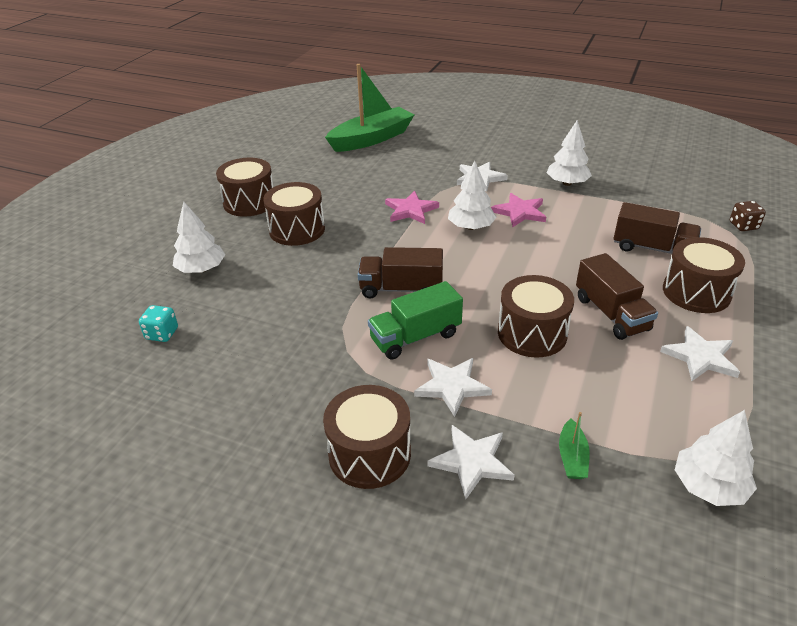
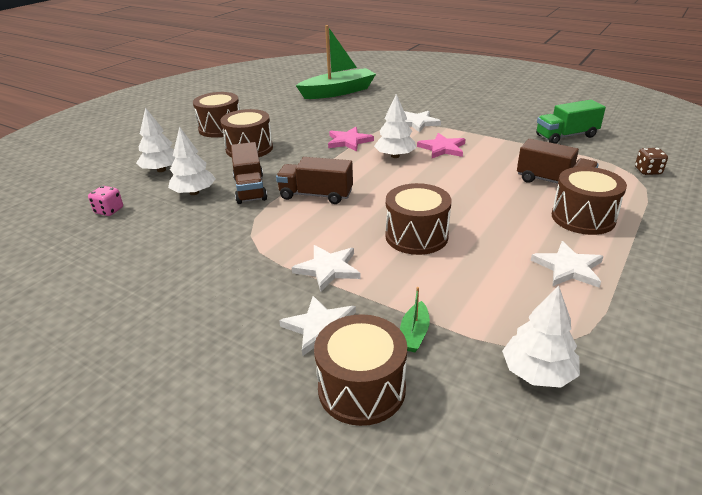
camera: 10 degrees right, 5 degrees down
turquoise dice [139,305,178,342] -> pink dice [88,186,123,216]
brown drum [323,385,411,489] -> brown drum moved to [314,314,407,426]
green truck [368,281,463,359] -> green truck moved to [536,100,606,144]
white tree [547,120,592,186] -> white tree moved to [168,126,216,195]
brown truck [576,253,658,340] -> brown truck moved to [231,142,267,204]

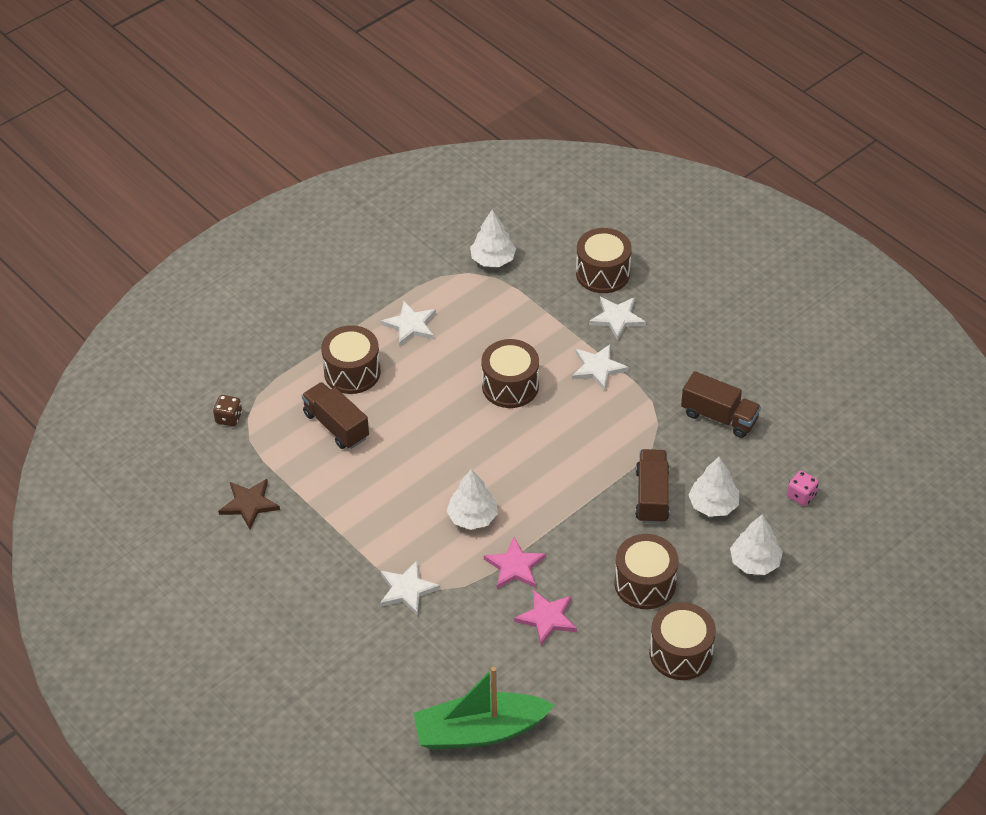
camera: 165 degrees left, 15 degrees up
brown truck [276,157,353,204] -> brown truck moved to [681,371,761,438]
green boat [400,287,430,352] -> none
pink star [417,133,465,158] -> pink star moved to [514,590,577,646]
green truck [536,100,606,144] -> brown star [218,479,280,529]

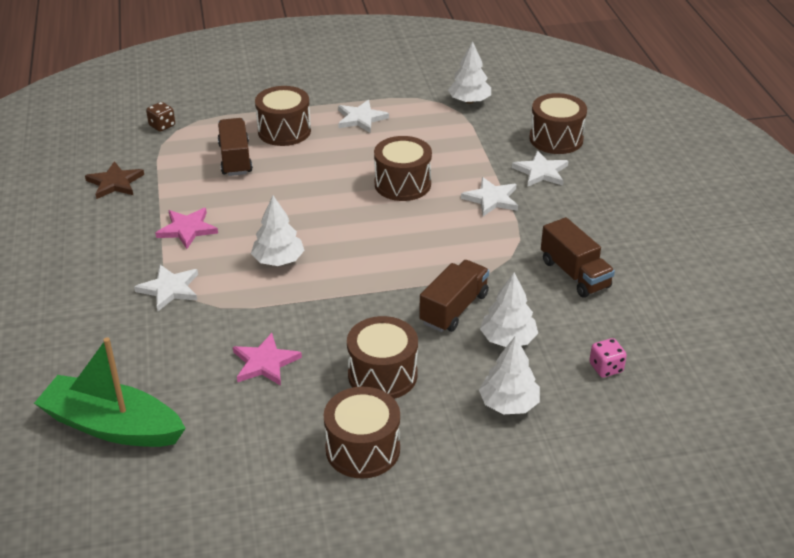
camera: 30 degrees right, 10 degrees down
pink star [484,537,546,589] -> pink star moved to [155,208,218,249]

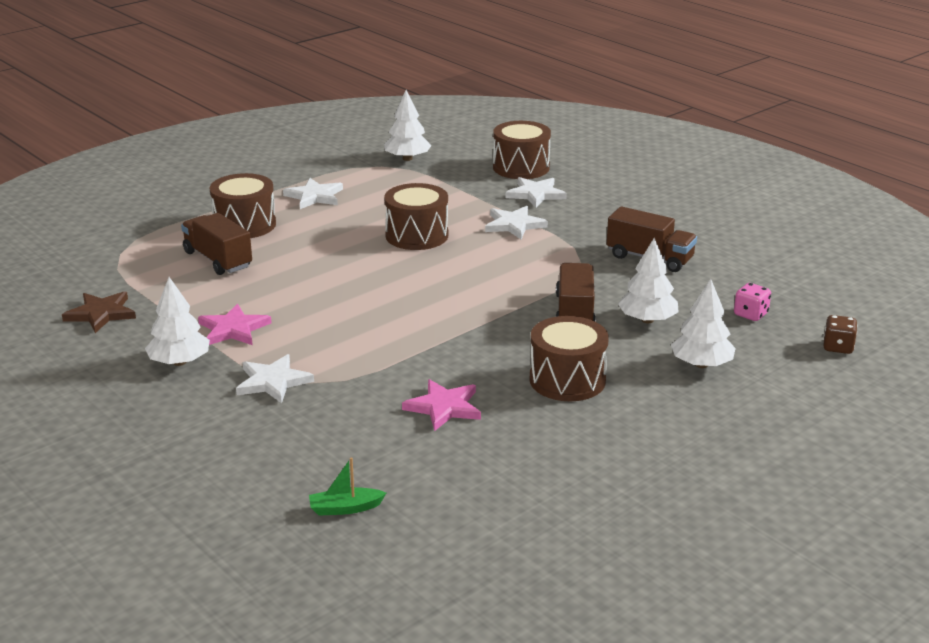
camera: 30 degrees left, 10 degrees down
green boat [34,337,186,447] -> green boat [309,457,386,516], size x0.41
brown dice [146,102,175,132] -> brown dice moved to [823,315,858,354]
white tree [251,196,305,266] -> white tree moved to [145,277,210,366]
brown drum [324,387,400,479] -> none

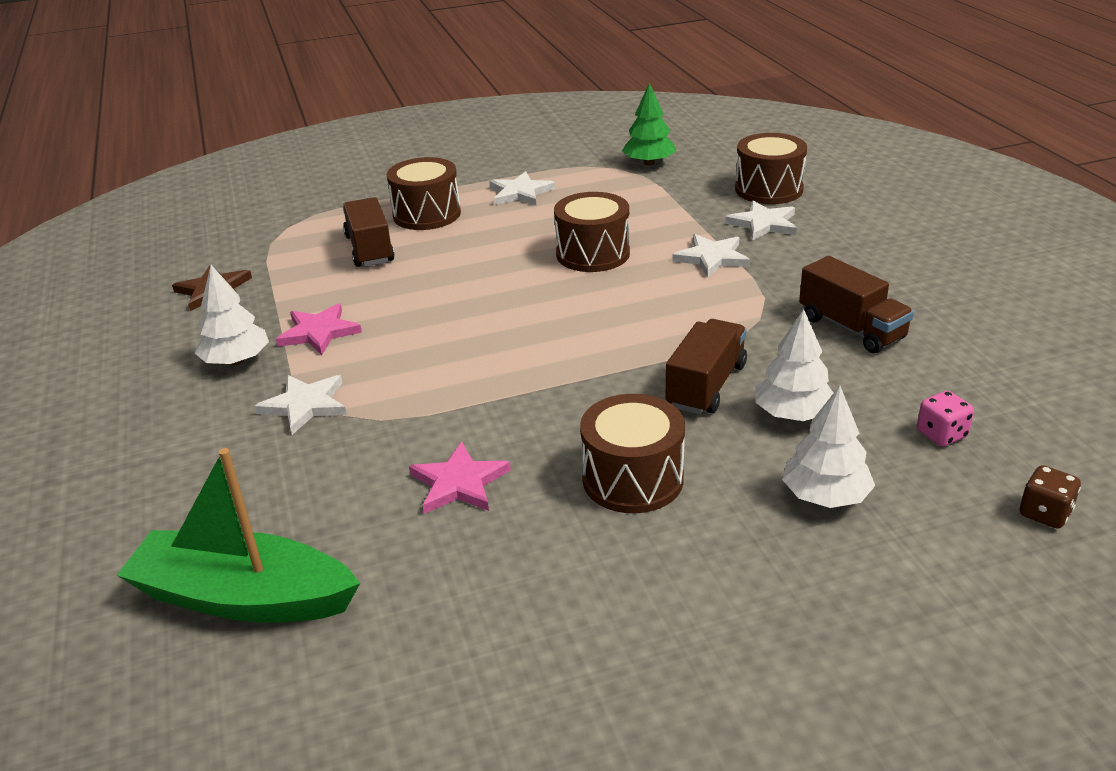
camera: 25 degrees right, 5 degrees up
green boat [309,457,386,516] -> green boat [117,448,360,623], size x2.46
white tree [384,90,432,161] -> green tree [622,82,676,166]

